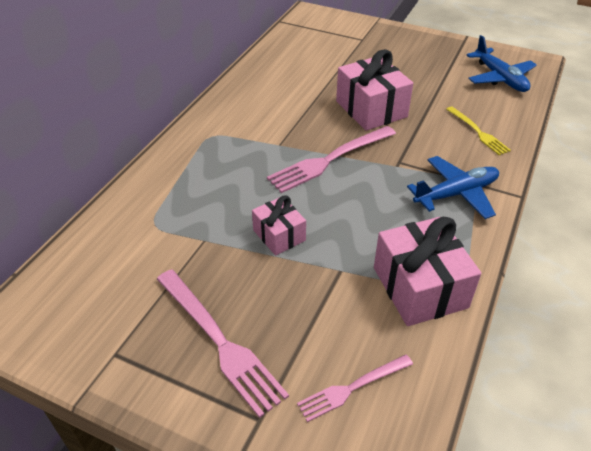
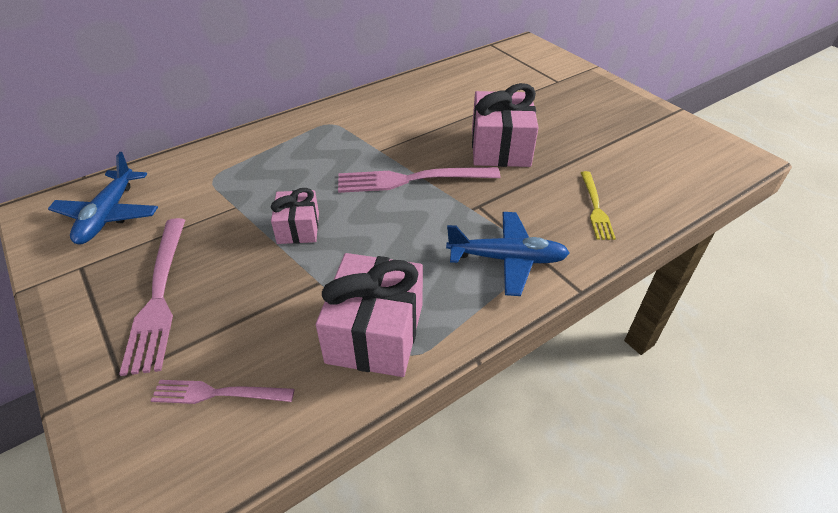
camera: 30 degrees right, 0 degrees up
blue plane [467,35,537,92] -> blue plane moved to [48,152,158,244]

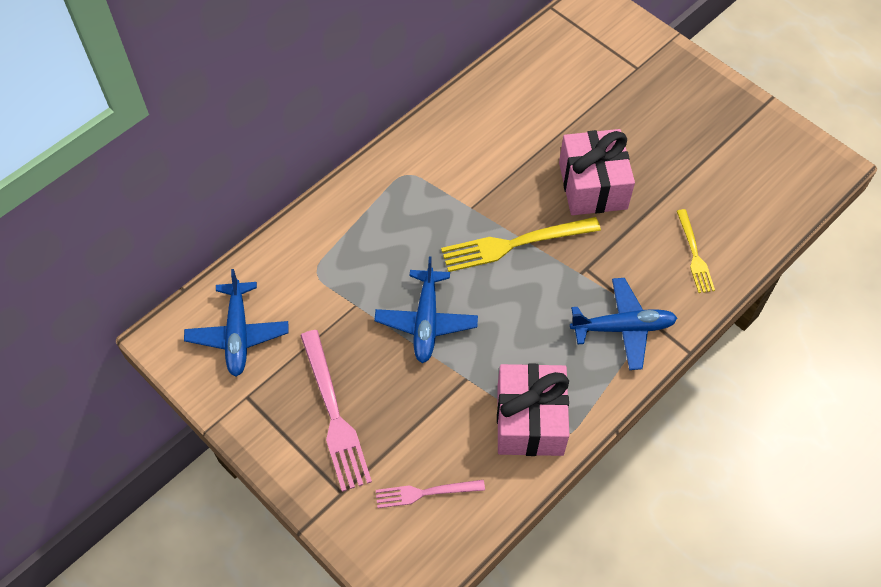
camera: 10 degrees left, 15 degrees up
pink gift [271,188,319,244] -> blue plane [374,256,478,363]
pink fork [338,167,500,193] -> yellow fork [441,217,601,272]

